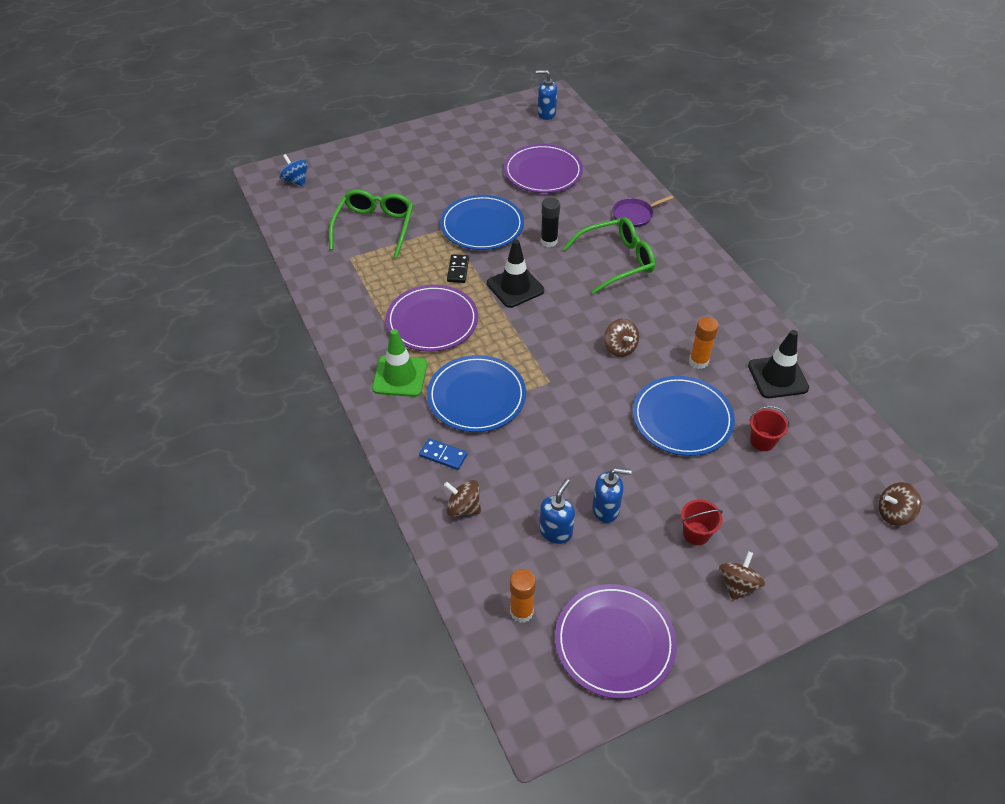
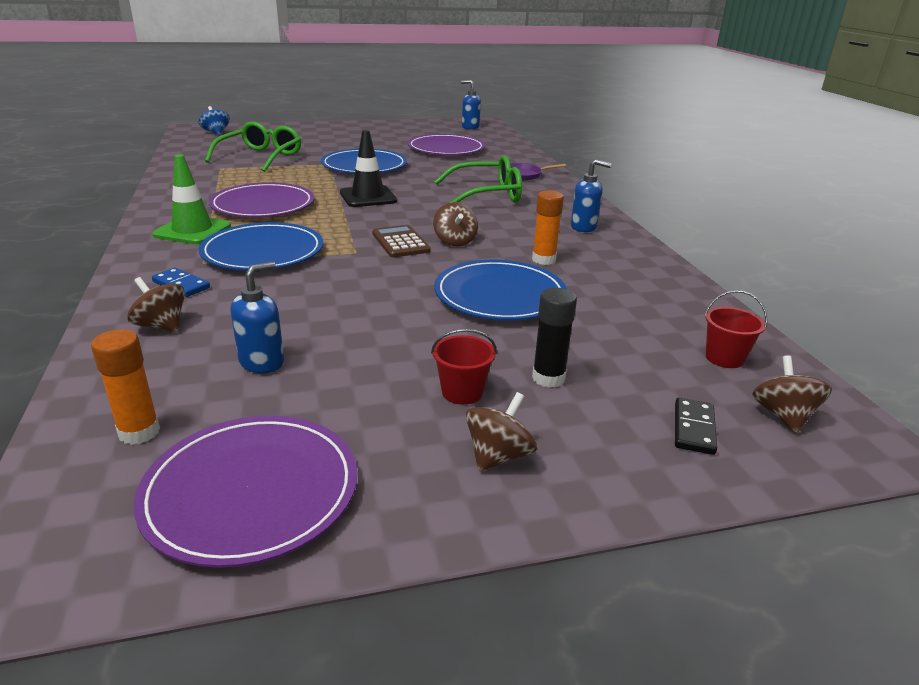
camera: 10 degrees right, 20 degrees down
black domino [447,254,469,283] -> black domino moved to [675,398,717,455]
black glue stick [541,197,560,247] -> black glue stick moved to [532,288,577,388]
blue soap dispenser [592,468,632,523] -> blue soap dispenser moved to [571,159,612,232]
black traffic cone [748,330,809,398] -> none
red bucket [749,406,790,451] -> red bucket moved to [705,290,768,368]
brown spinning top [878,482,922,526] -> brown spinning top turned 90 degrees clockwise [752,355,832,433]
none -> brown calculator [372,225,431,257]

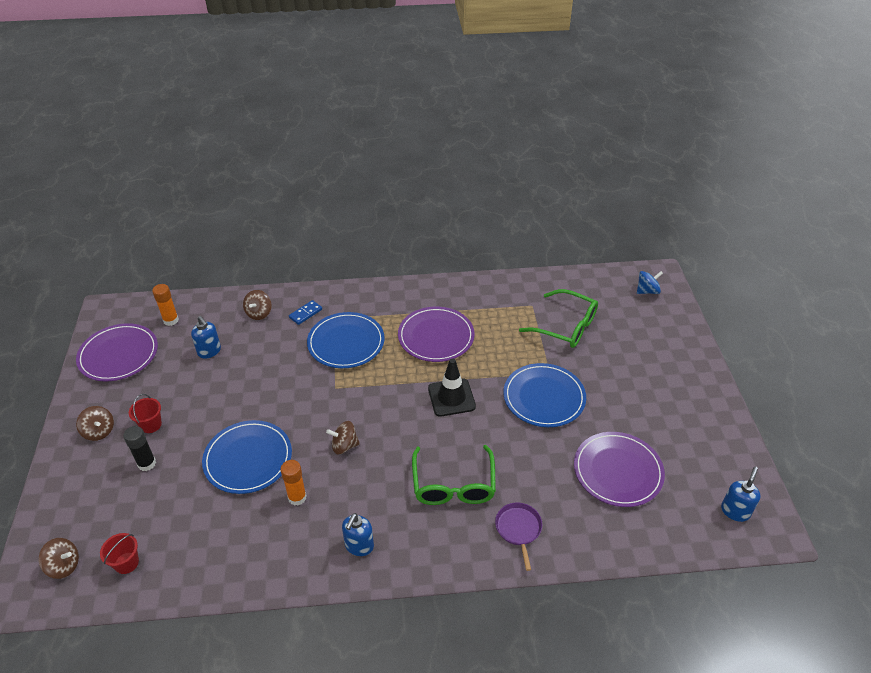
camera: 100 degrees right, 15 degrees up
brown spinning top [127,277,185,332] -> brown spinning top turned 150 degrees clockwise [243,290,272,320]
green traffic cone [152,154,231,244] -> none
brown calculator [372,225,431,257] -> none
black domino [675,398,717,455] -> none

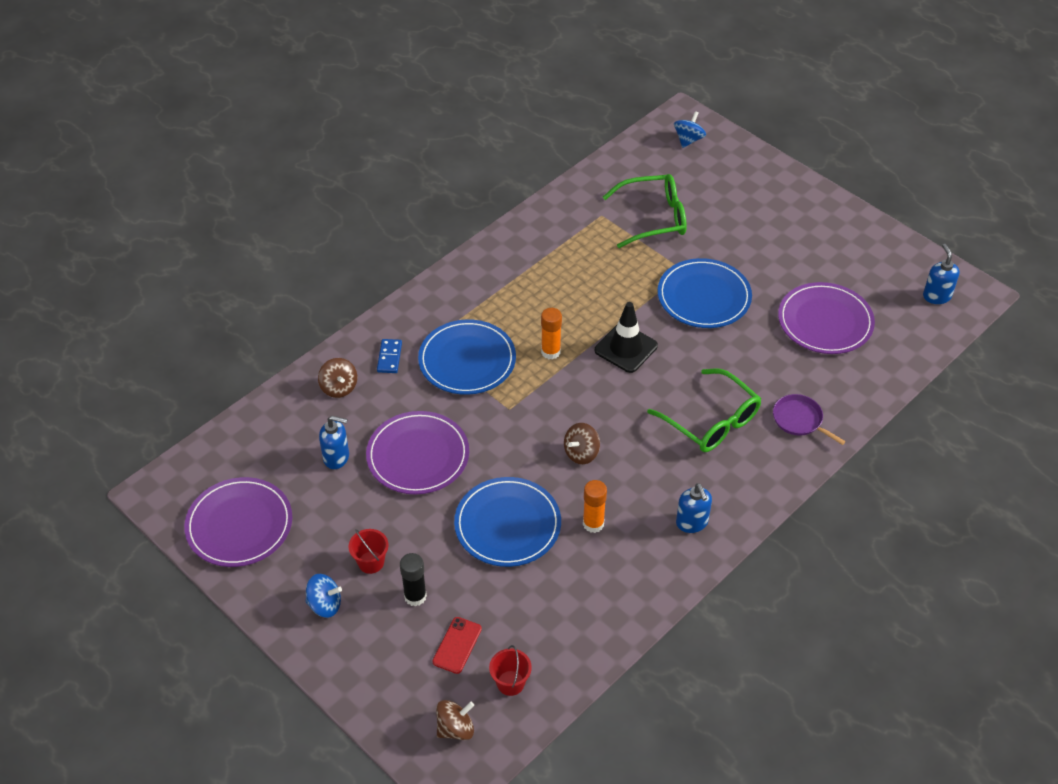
camera: 40 degrees left, 5 degrees up
brown spinning top [76,406,114,441] -> blue spinning top [305,574,342,618]
orange glue stick [152,284,179,326] -> orange glue stick moved to [541,308,562,359]
purple plate [398,307,475,362] -> purple plate moved to [366,411,469,494]
none -> red phone [433,617,482,674]

